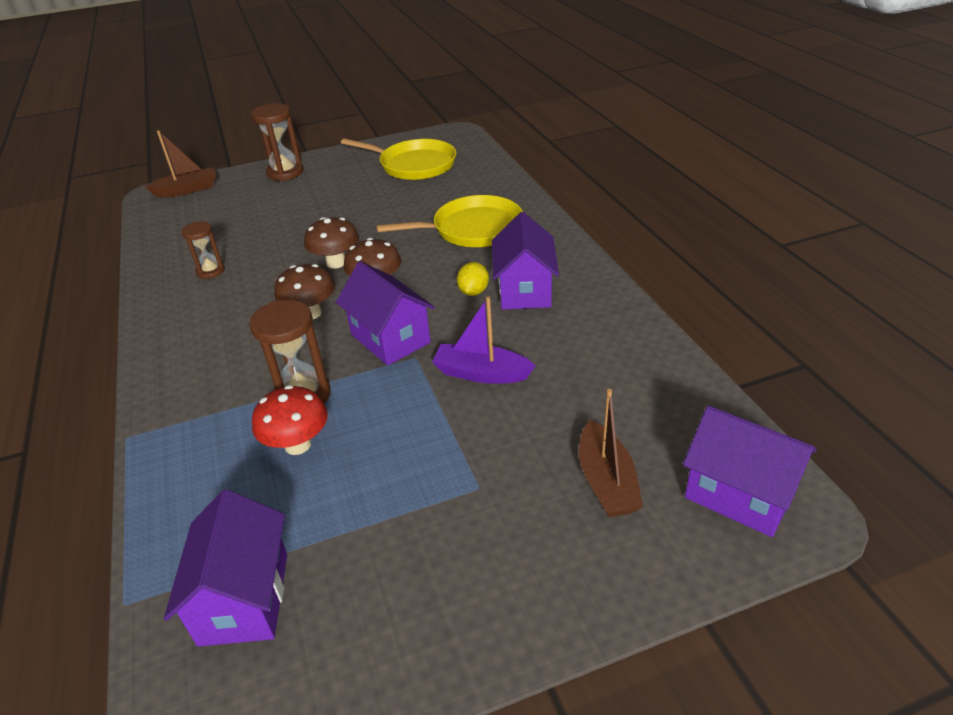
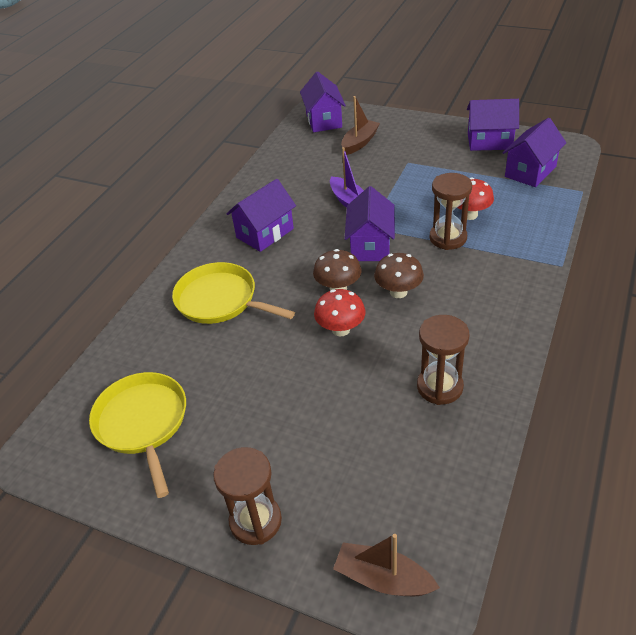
camera: 135 degrees left, 5 degrees up
brown hourglass [181,221,225,279] -> brown hourglass [417,315,470,405], size x1.59
brown mushroom [304,217,359,269] -> red mushroom [314,289,366,336]
yellow lemon [457,262,489,296] -> none
none -> purple house [467,99,519,151]

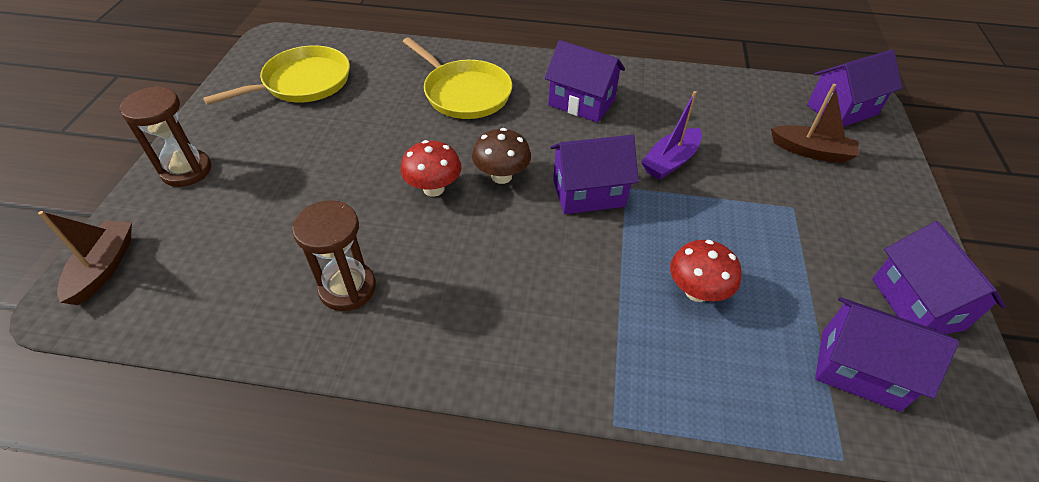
camera: 70 degrees right, 5 degrees up
yellow pan [172,262,295,324] -> yellow pan turned 120 degrees clockwise [403,37,512,119]
brown mushroom [374,253,424,298] -> none
brown hourglass [430,173,472,250] -> none

